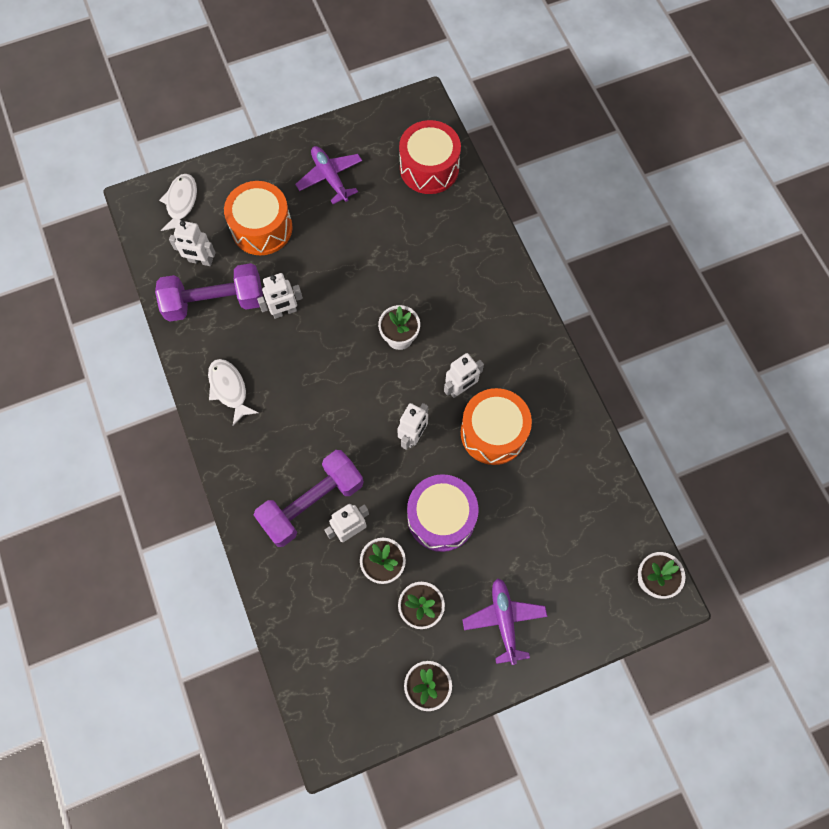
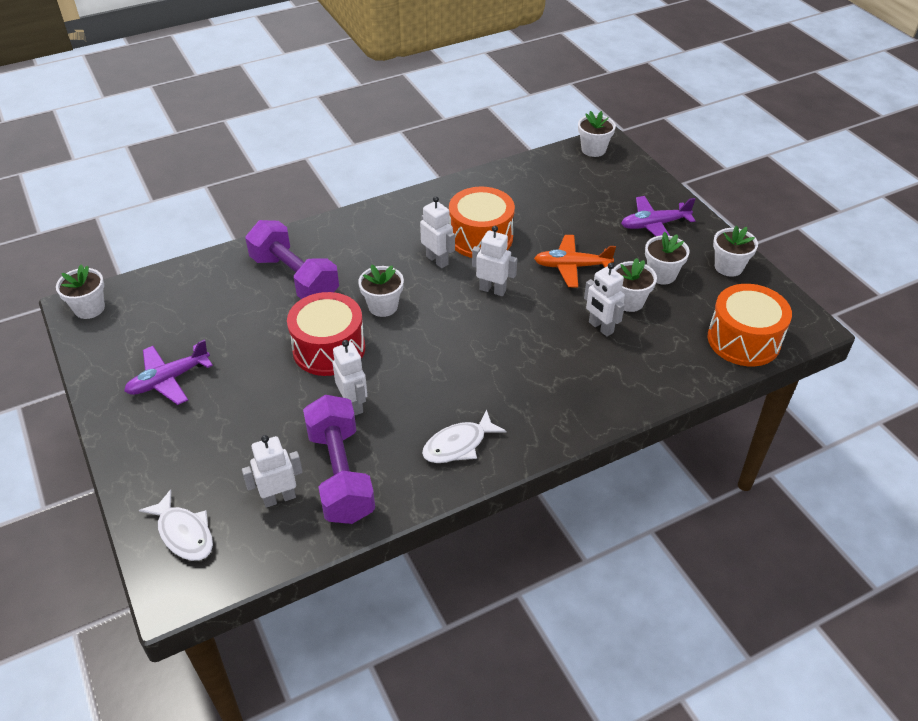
camera: 95 degrees left, 25 degrees down
white fish [159,174,197,231] -> white fish turned 135 degrees counterclockwise [139,489,213,561]
white robot [169,220,216,266] -> white robot turned 120 degrees counterclockwise [242,435,303,508]
orange drum [224,181,293,255] -> orange drum moved to [708,284,792,366]
purple dumbbell [254,450,364,547] -> purple dumbbell moved to [245,220,339,299]
red drum [399,120,461,194] -> red drum moved to [287,292,365,376]
purple drum [407,474,479,552] -> orange plane [534,235,616,288]
none -> white flower pot [56,265,105,319]

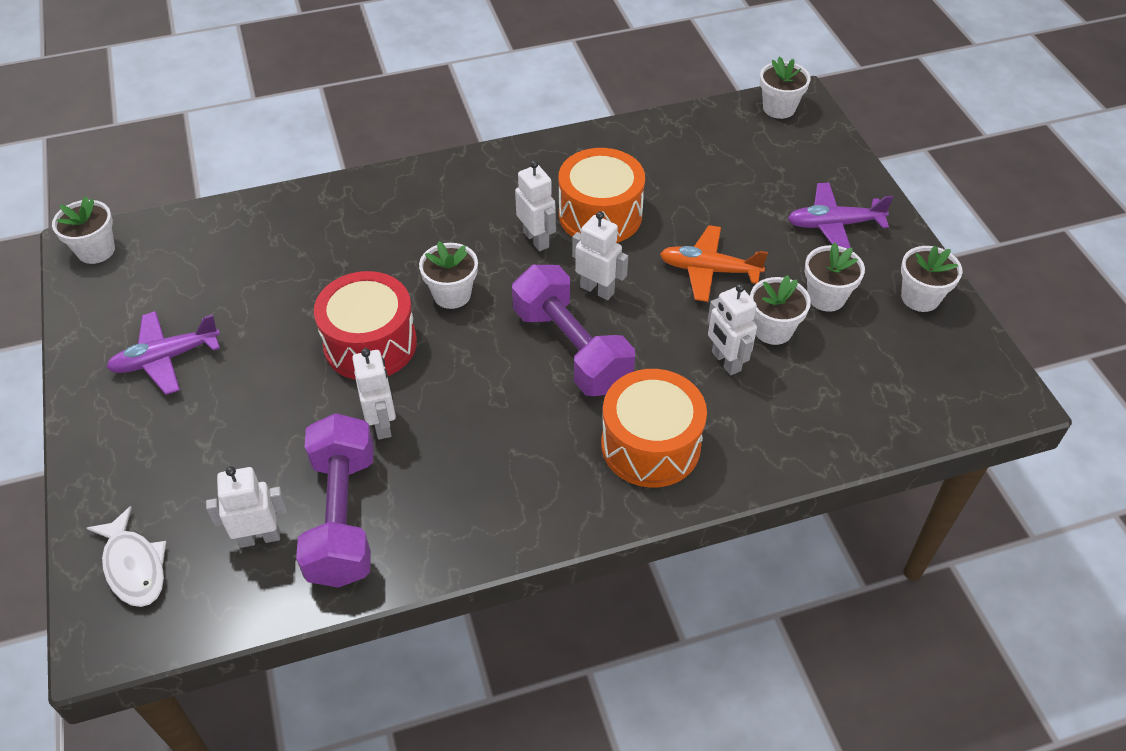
camera: 10 degrees right, 5 degrees up
purple dumbbell [245,220,339,299] -> purple dumbbell moved to [512,265,635,396]
white fish [422,409,506,463] -> none
orange drum [708,284,792,366] -> orange drum moved to [601,369,707,488]

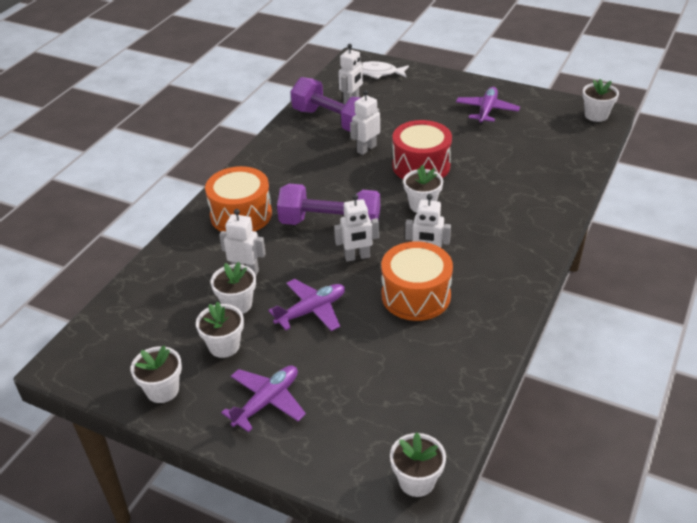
camera: 135 degrees right, 10 degrees down
white robot [352,348,396,440] -> white robot turned 105 degrees clockwise [350,90,380,155]
orange plane [660,225,768,302] -> purple plane [268,279,345,331]

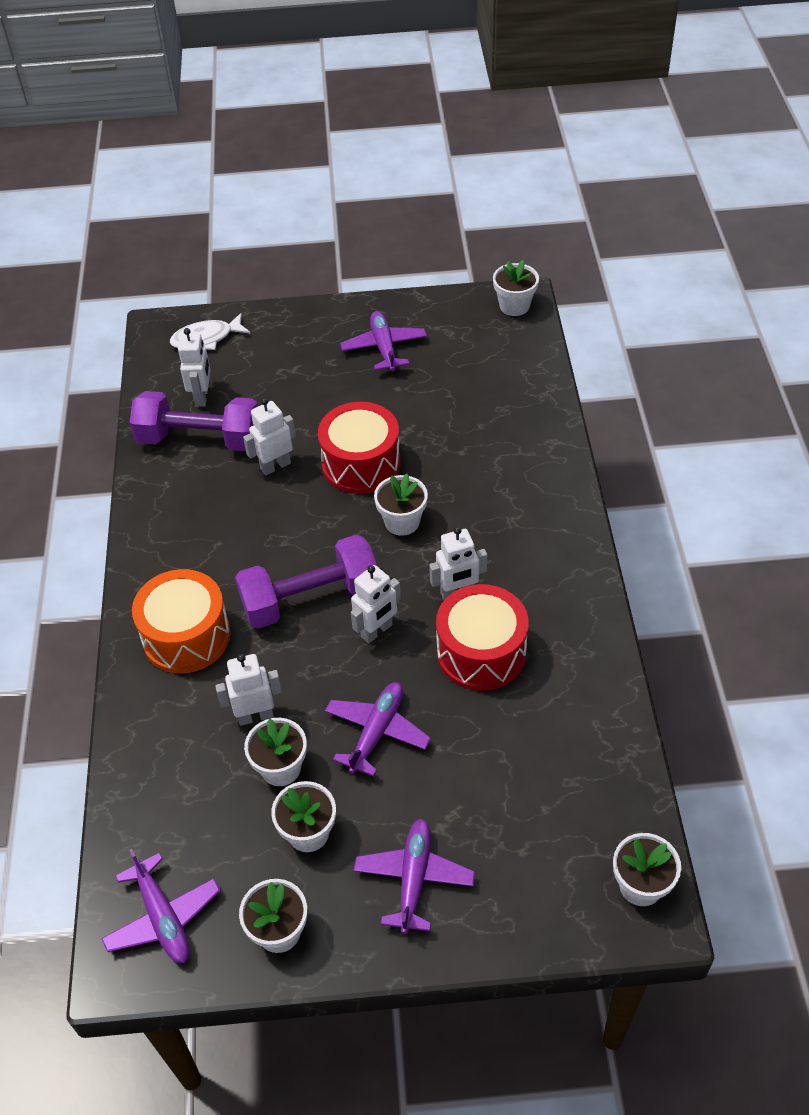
camera: 30 degrees left, 10 degrees up
white robot [350,90,380,155] -> white robot turned 45 degrees clockwise [243,398,296,475]
orange drum [381,241,453,321] -> red drum [436,584,529,691]
none -> purple plane [101,849,220,963]

